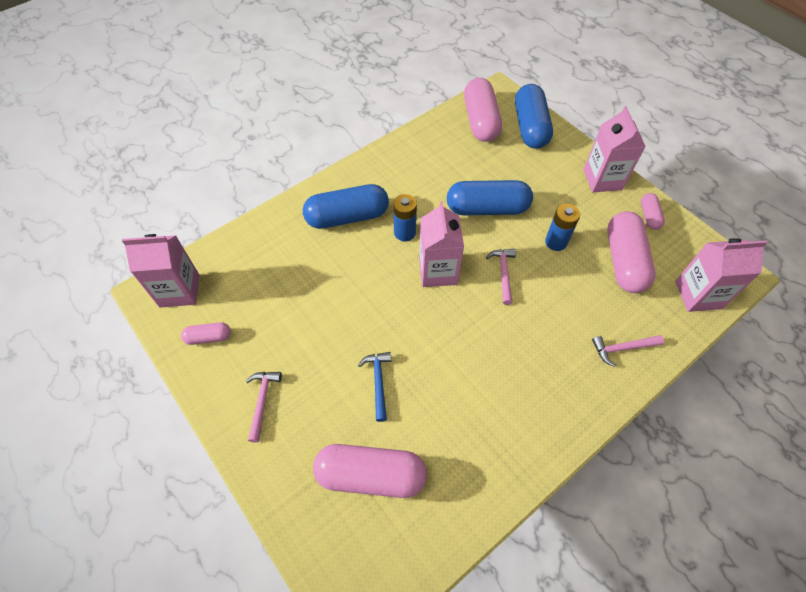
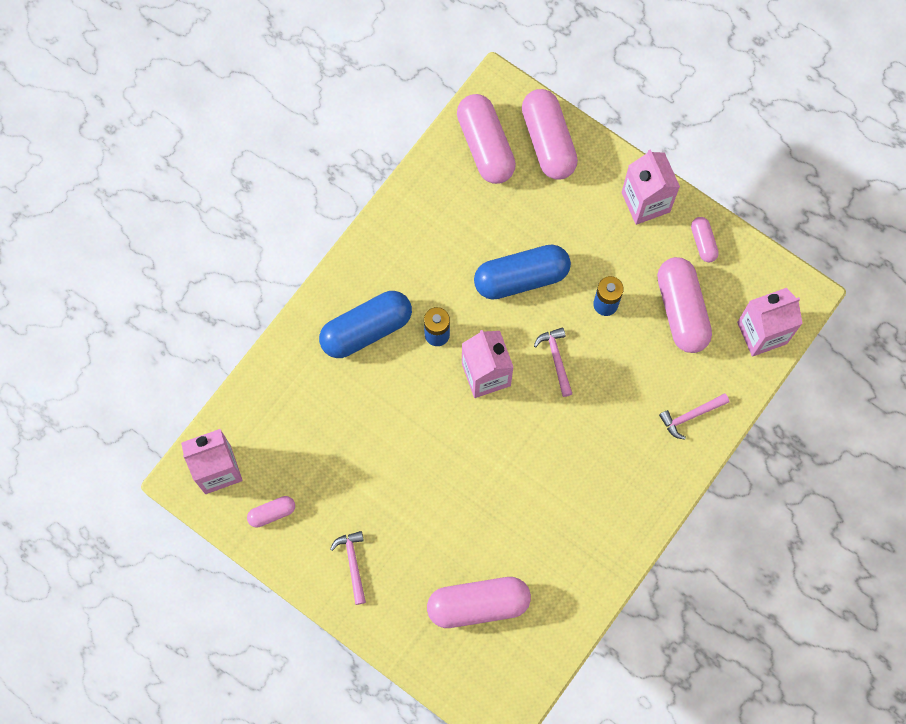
camera: 15 degrees left, 15 degrees up
blue hammer [358,352,391,422] -> none
blue capsule [515,84,553,149] -> pink capsule [522,89,578,180]

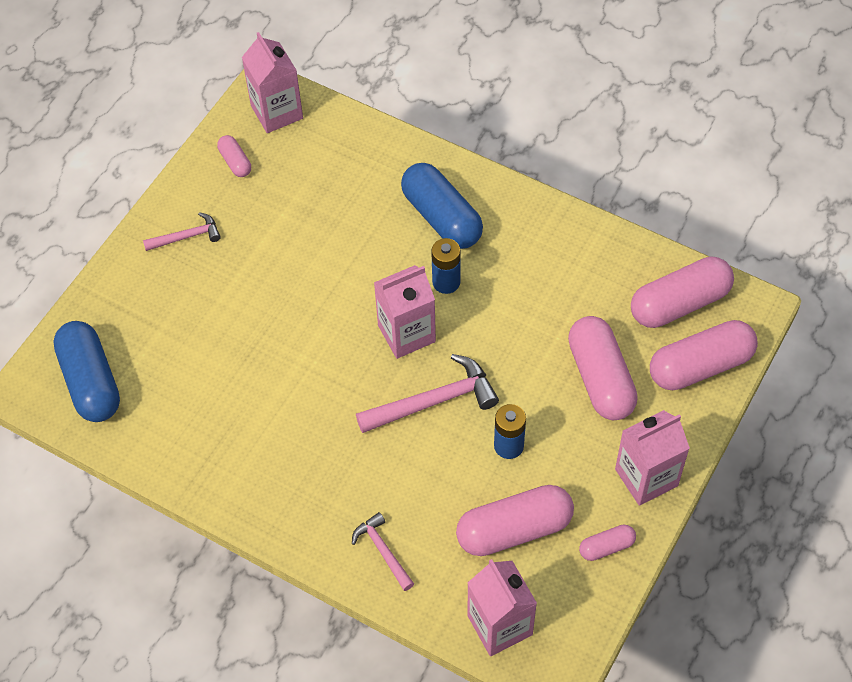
camera: 85 degrees right, 15 degrees down
pink capsule [427,577,531,628] -> pink capsule moved to [568,316,638,420]
blue capsule [474,244,571,300] -> blue capsule moved to [53,321,120,422]
pink hammer [534,327,572,397] -> pink hammer [356,354,499,433], size x1.73

